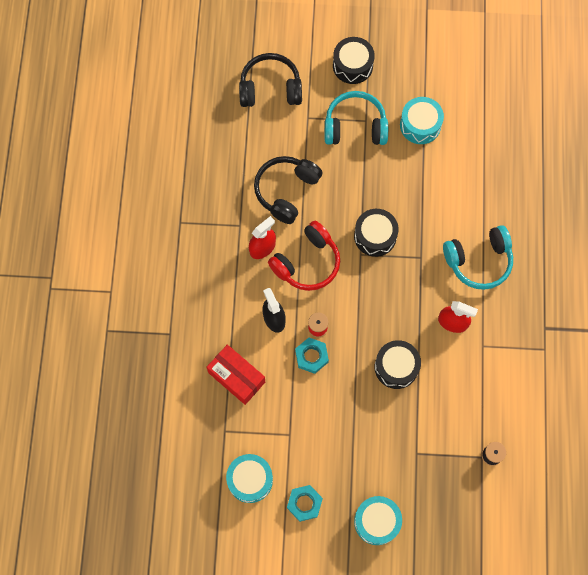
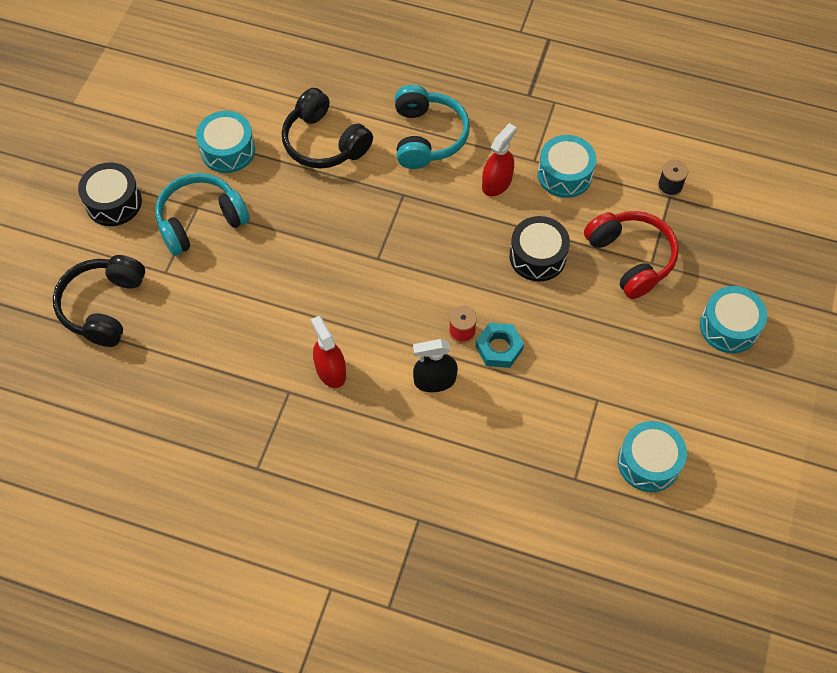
camera: 75 degrees left, 10 degrees down
red box [206,345,265,405] -> none
black headphones [254,156,323,224] -> black headphones moved to [282,88,373,169]
red headphones [268,221,340,291] -> red headphones moved to [584,211,679,299]
turquoise nut [287,485,323,522] -> none
turquoise headphones [325,91,388,145] -> turquoise headphones turned 45 degrees clockwise [155,173,250,256]
black drum [354,209,399,257] -> none
none -> turquoise drum [538,135,596,198]

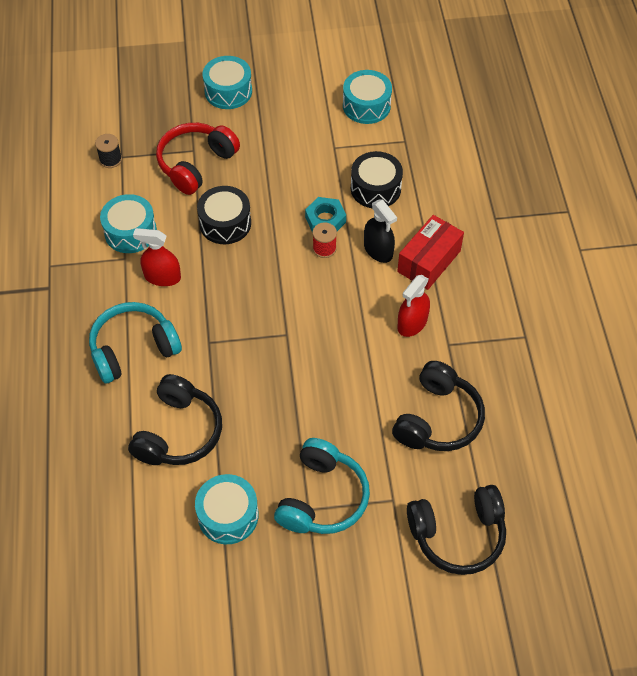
camera: 115 degrees left, 5 degrees down
black drum [78,162,142,226] -> black drum moved to [351,151,403,208]
turquoise headphones [155,173,250,256] -> turquoise headphones turned 105 degrees counterclockwise [274,438,370,534]
none -> black headphones [392,361,485,451]
none -> red box [397,215,464,290]

